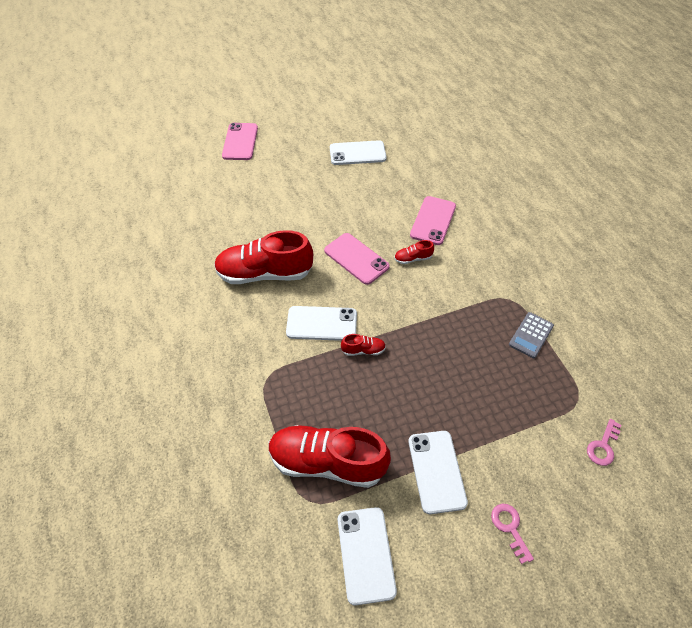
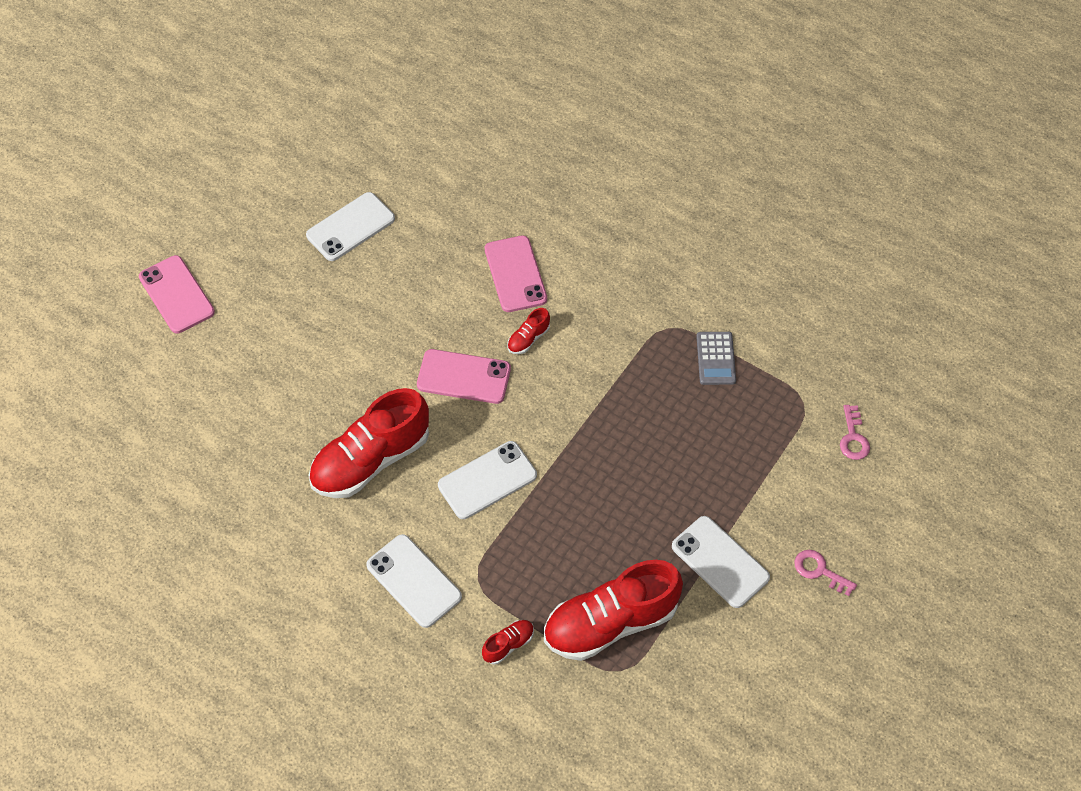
camera: 35 degrees left, 5 degrees up
white phone [338,507,397,605] -> white phone moved to [366,534,462,628]
red shoe [341,334,386,356] -> red shoe moved to [482,620,534,664]

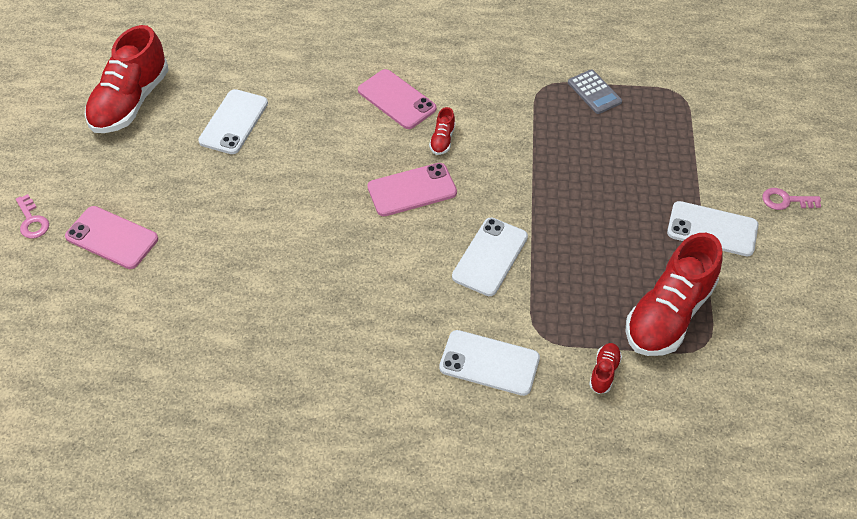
camera: 30 degrees left, 5 degrees down
red shoe [309,388,429,498] -> red shoe moved to [85,25,169,133]
pink key [840,405,870,460] -> pink key moved to [16,194,49,239]

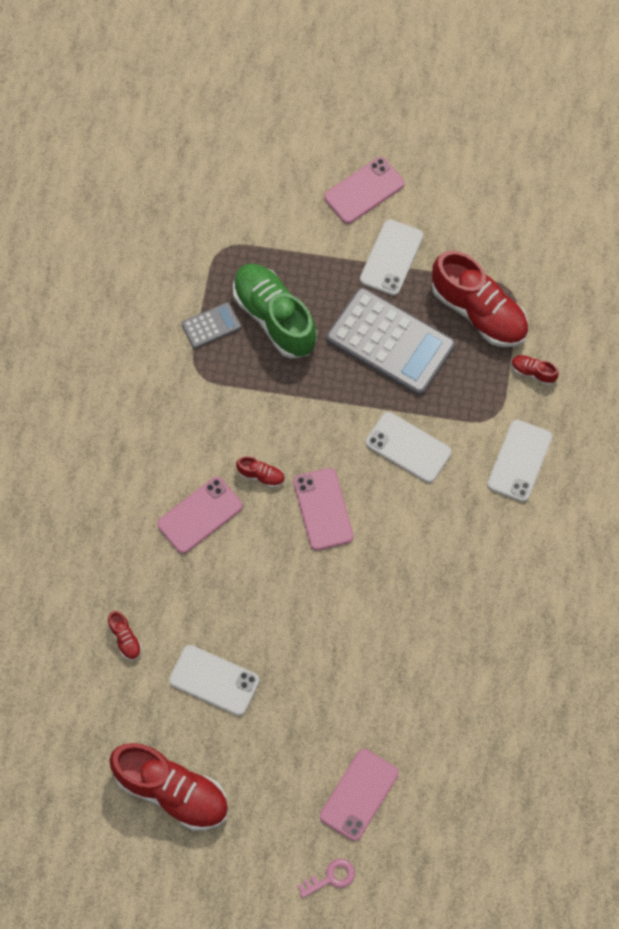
camera: 85 degrees left, 15 degrees up
pink key [762,188,821,210] -> pink phone [324,157,405,224]
none -> red shoe [108,611,142,660]
none -> green shoe [233,264,317,359]
none -> grey calculator [326,288,455,395]

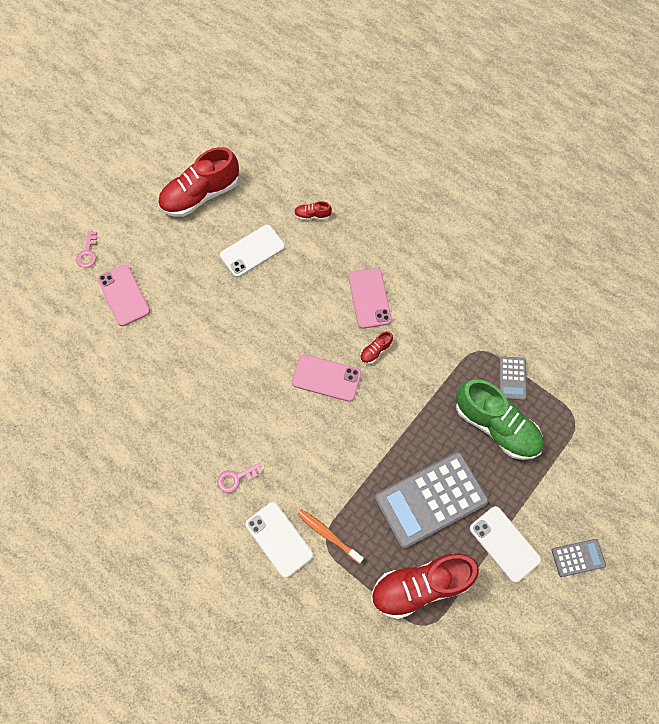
camera: 120 degrees right, 0 degrees up
green shoe [233,264,317,359] -> green shoe turned 45 degrees clockwise [456,379,544,460]
pink phone [324,157,405,224] -> grey calculator [552,539,606,577]
white phone [366,412,452,483] -> none
red shoe [511,355,559,385] -> none
none -> pink key [217,463,263,493]
none -> orange toothbrush [297,509,364,564]

